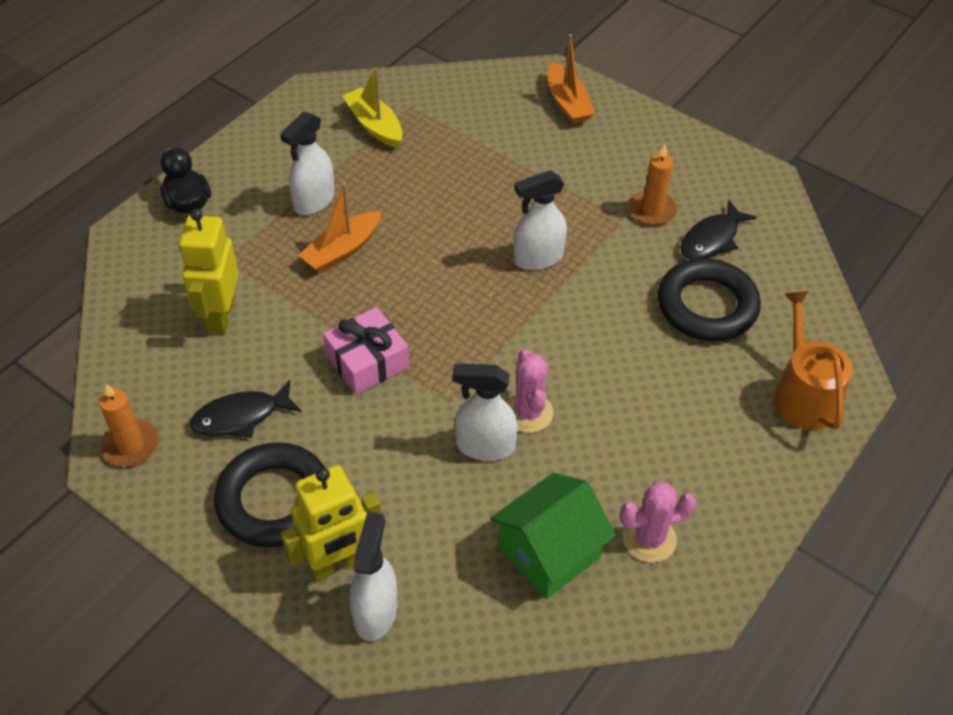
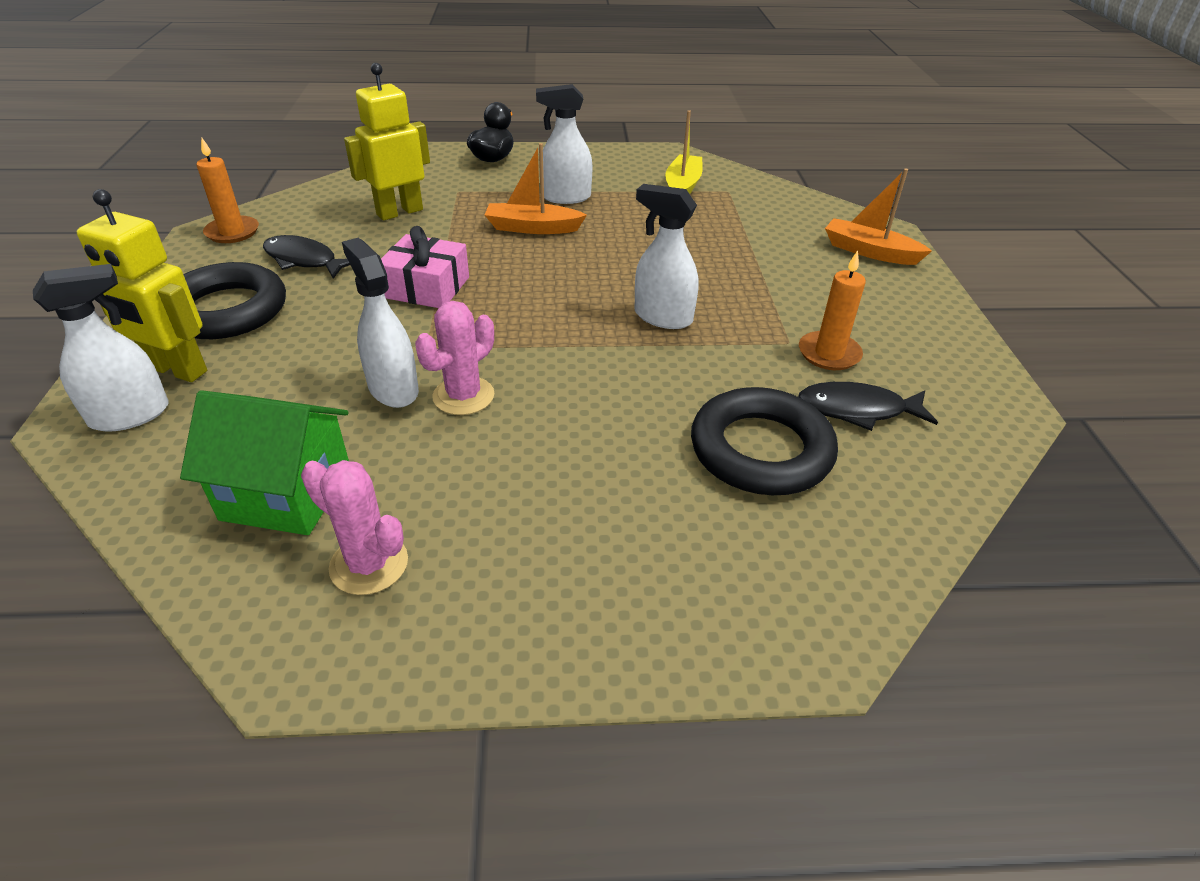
camera: 50 degrees right, 10 degrees down
orange boat [548,34,595,124] -> orange boat turned 90 degrees clockwise [825,168,932,265]
orange watering can [773,291,853,430] -> none

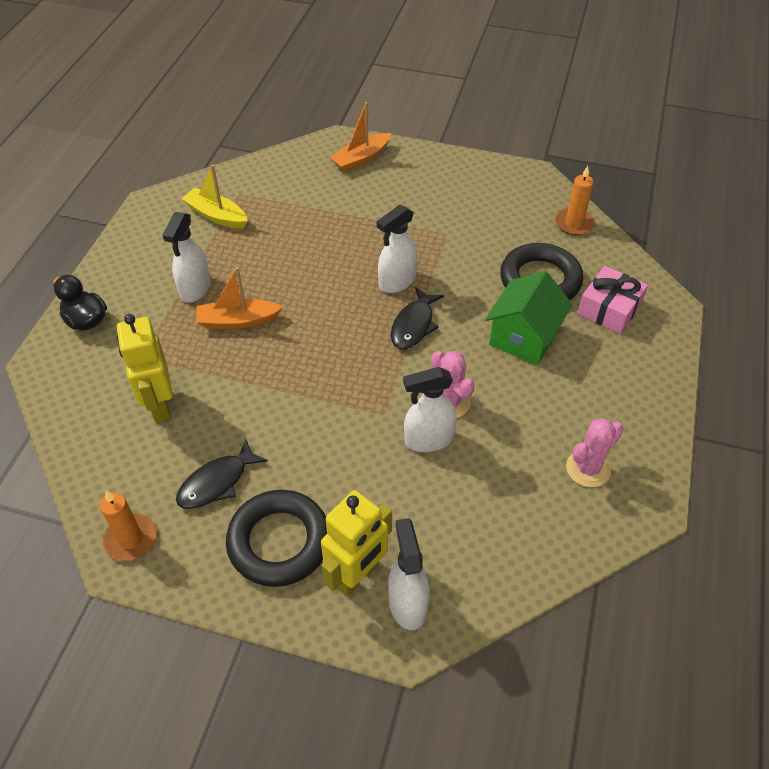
camera: 70 degrees left, 10 degrees up
green house [180,390,349,535] -> green house moved to [485,271,573,365]
pink gift [381,226,469,308] -> pink gift moved to [577,266,648,334]
orange boat [485,143,587,234] -> orange boat turned 60 degrees clockwise [196,267,283,329]
black fish [798,382,938,431] -> black fish moved to [391,287,444,349]
orange candle [799,250,866,370] -> orange candle moved to [555,166,595,235]

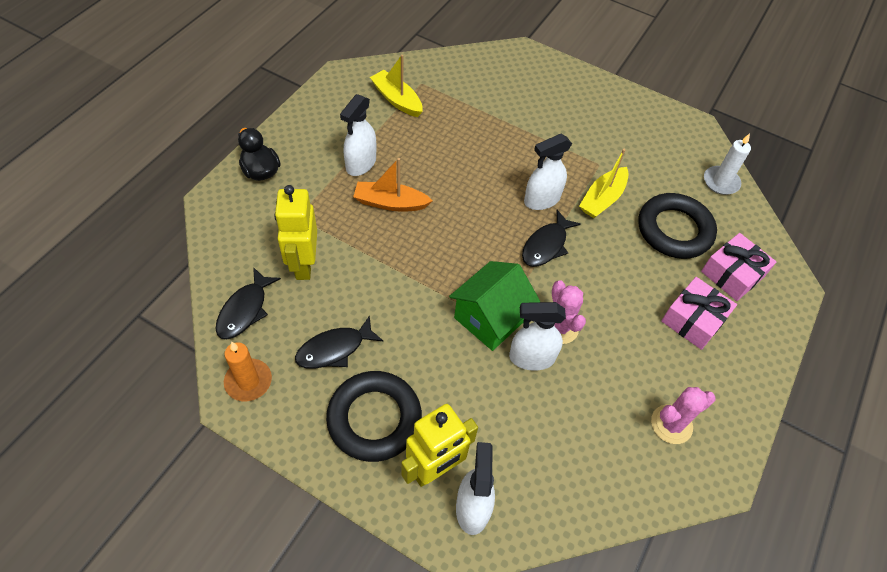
camera: 10 degrees right, 5 degrees up
orange boat [330,102,391,172] -> none
green house [485,271,573,365] -> green house moved to [449,261,540,351]
orange candle [555,166,595,235] -> white candle [704,134,751,195]
none -> black fish [216,267,281,339]
none -> yellow boat [579,149,629,218]
none -> pink gift [661,277,737,350]

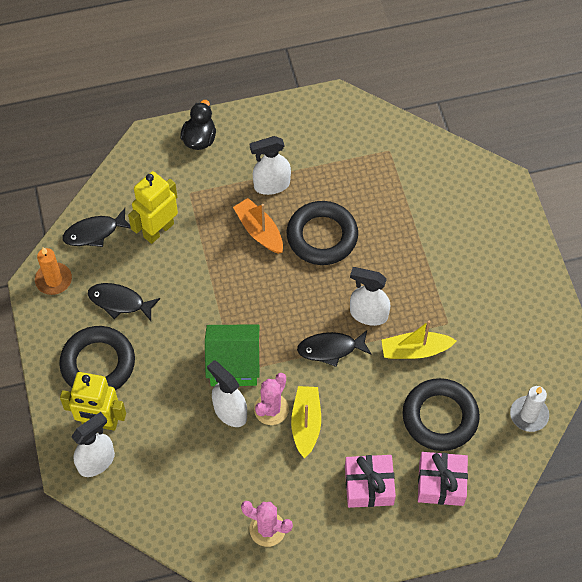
camera: 50 degrees right, 5 degrees up
yellow boat [370,55,423,117] -> yellow boat moved to [291,386,321,459]
none -> black ring [287,201,358,265]

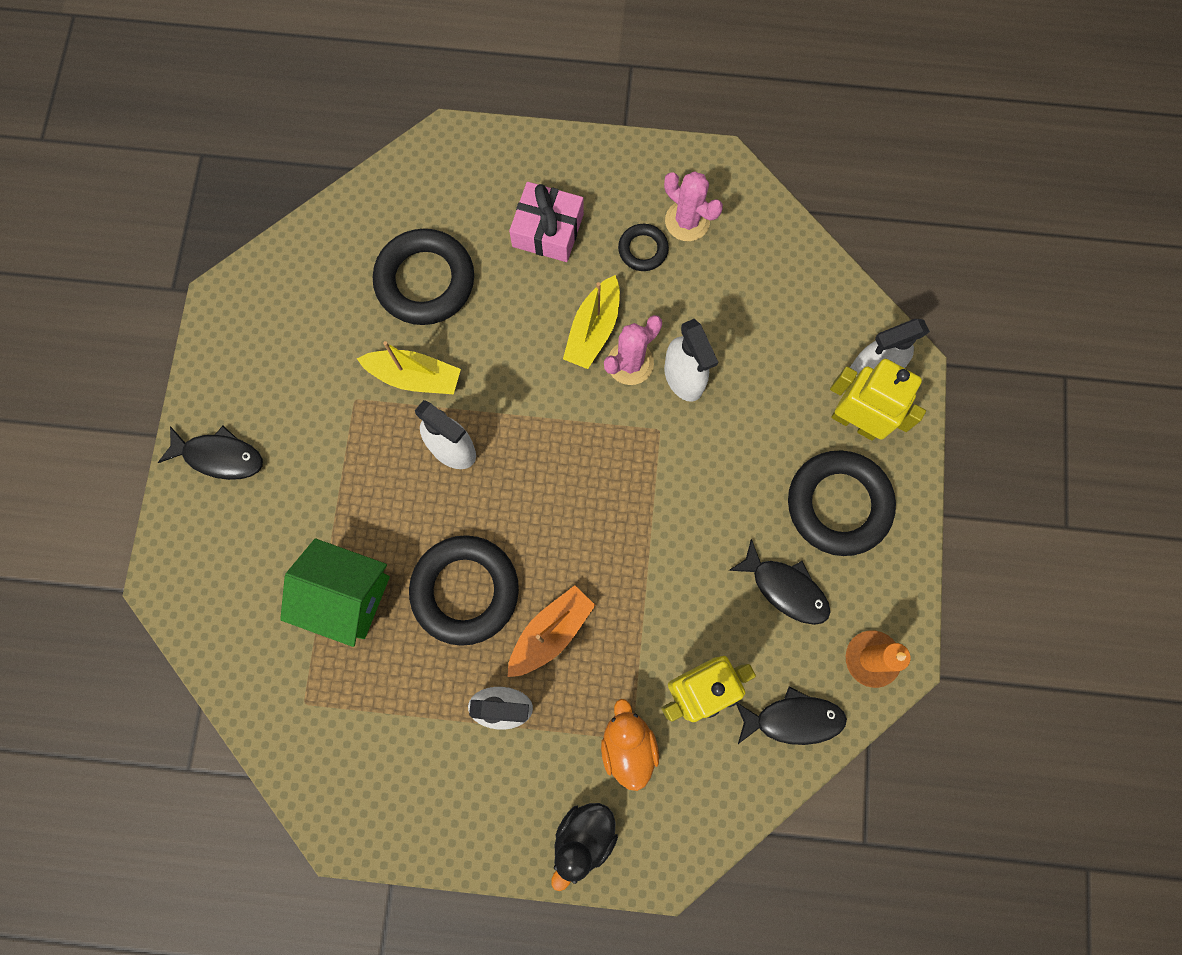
camera: 160 degrees left, 15 degrees up
green house [205,324,260,386] -> green house moved to [280,539,390,647]
orange boat [233,198,283,254] -> orange boat turned 120 degrees counterclockwise [508,585,595,677]
black fish [297,330,372,367] -> black fish moved to [158,426,263,480]
pink gift [418,452,468,506] -> none
white candle [510,386,549,432] -> none
none -> orange duck [601,699,659,791]
none -> black ring [618,224,669,271]

